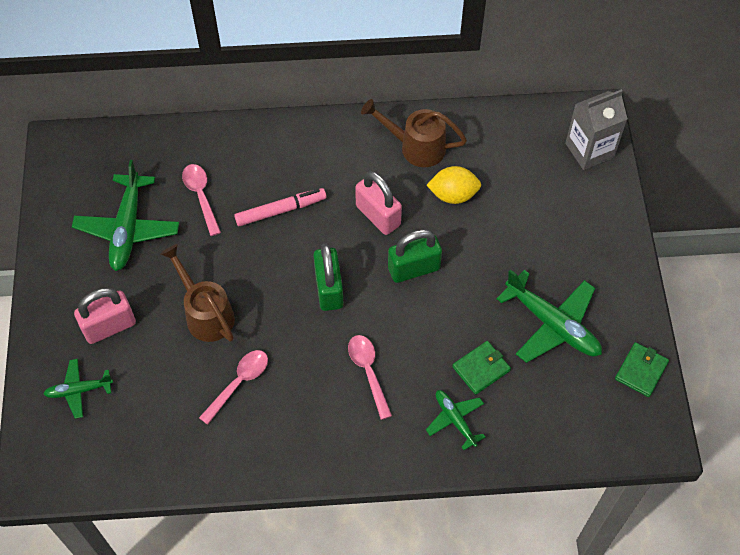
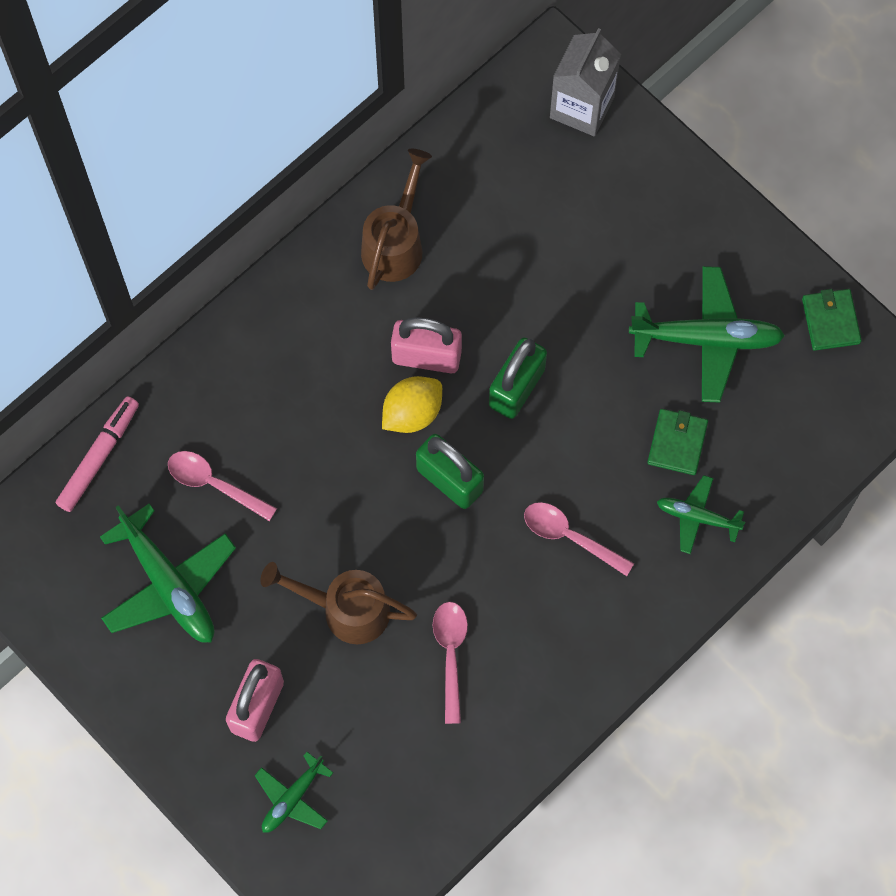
camera: 40 degrees left, 10 degrees up
pink marker [234,188,326,226] -> pink marker moved to [56,396,139,512]
brown watering can [361,99,467,167] -> brown watering can turned 135 degrees clockwise [361,149,432,290]
yellow lemon [426,166,481,204] -> yellow lemon moved to [382,376,442,433]

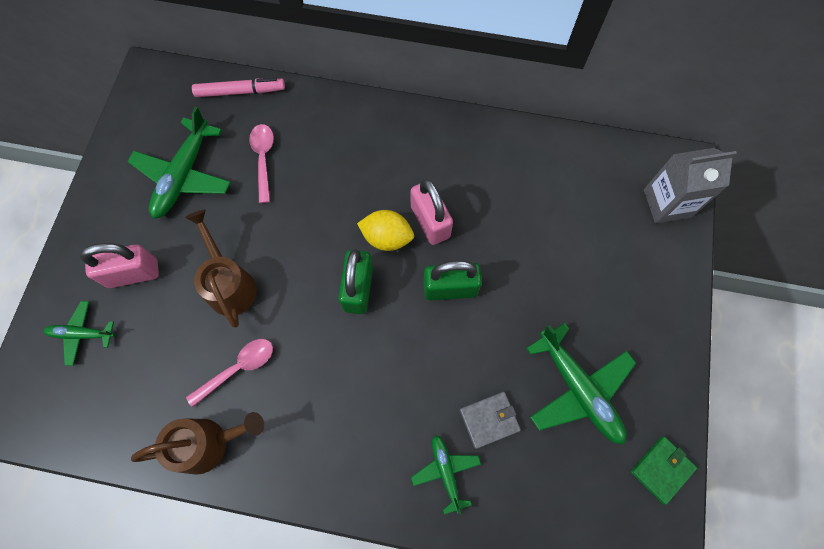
camera: 55 degrees right, 0 degrees up
brown watering can [361,149,432,290] -> brown watering can moved to [131,412,264,475]
pink spoon [524,502,634,576] -> none
green wallet [647,409,708,475] -> grey wallet [460,392,521,449]

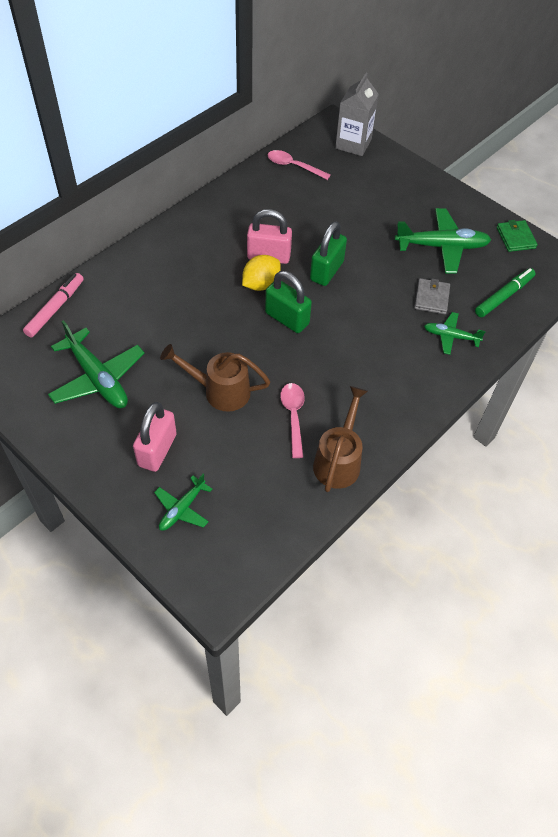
camera: 60 degrees left, 15 degrees down
pink spoon [249,124,274,203] -> pink spoon moved to [268,150,331,180]
none -> green marker [475,268,535,317]

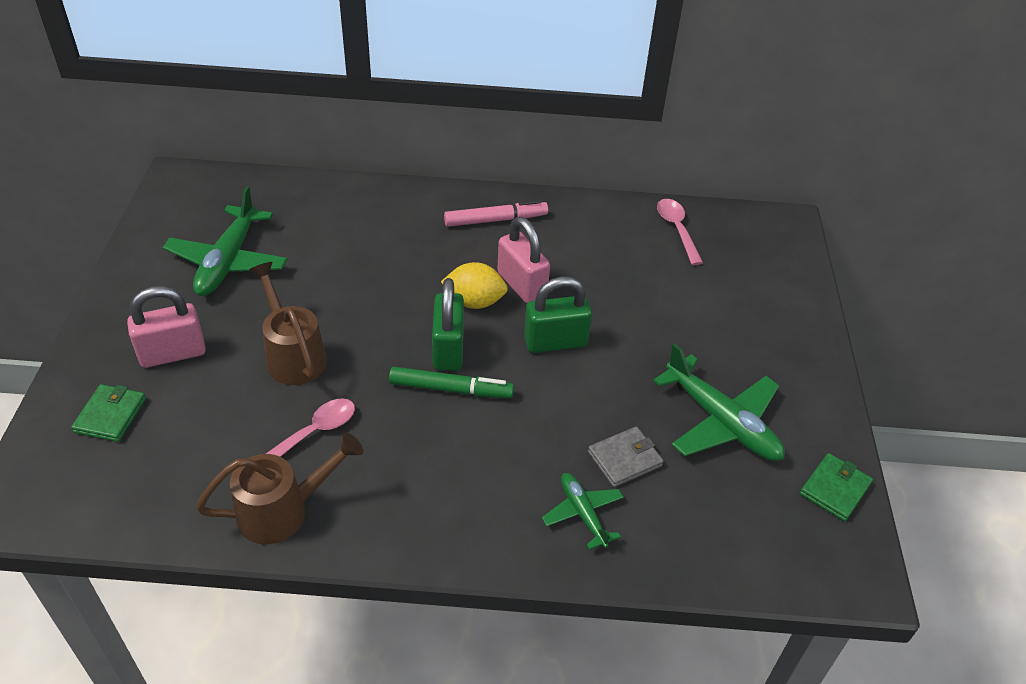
camera: 50 degrees right, 10 degrees down
pink marker [23,273,84,337] -> pink marker moved to [444,200,548,227]
green plane [154,474,212,531] -> green wallet [71,384,146,442]
grey carton [335,73,379,156] -> none
green marker [475,268,535,317] -> green marker moved to [389,367,514,398]

